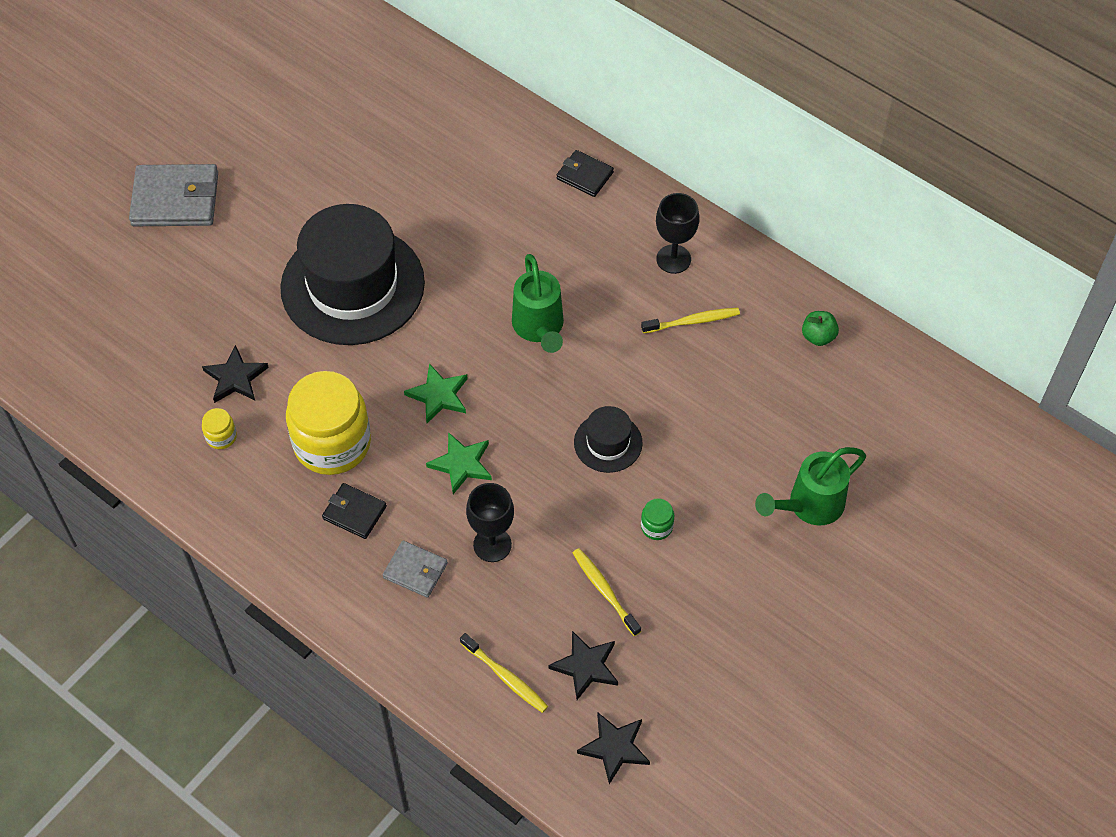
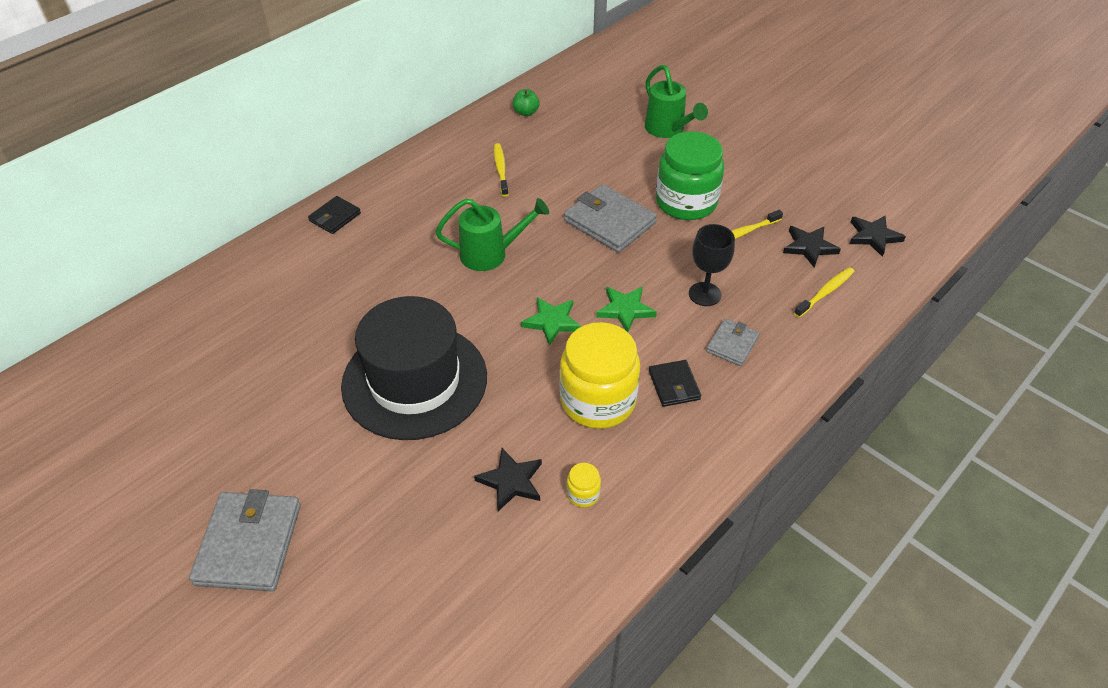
camera: 85 degrees left, 10 degrees down
black wallet [322,483,387,539] -> black wallet turned 45 degrees counterclockwise [649,360,701,407]
black hat [574,406,643,473] -> grey wallet [564,184,657,253]
green jar [641,498,674,540] -> green jar [656,131,724,220], size x2.48
black goblet [656,193,699,274] -> none

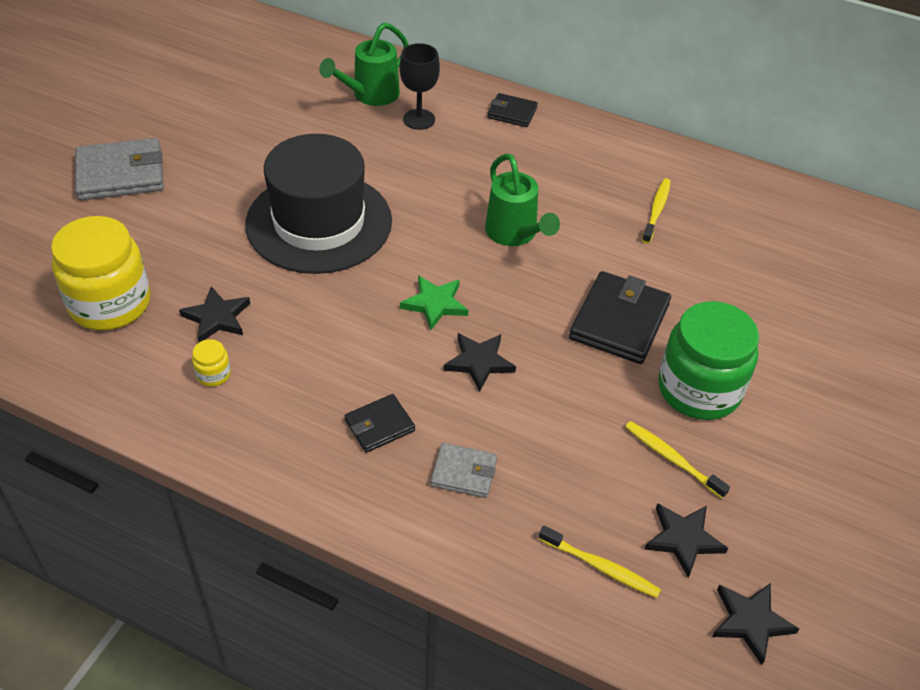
camera: 70 degrees right, 0 degrees up
yellow toothbrush [494,143,509,197] -> yellow toothbrush turned 45 degrees counterclockwise [642,178,671,244]
green apple [513,89,540,116] -> none
yellow jar [560,322,640,429] -> yellow jar moved to [51,216,151,331]
grey wallet [564,184,657,253] -> black wallet [569,271,671,364]
green star [596,287,657,332] -> black star [444,333,516,392]
green watering can [645,65,708,138] -> green watering can moved to [319,23,409,106]
black goblet [689,224,735,306] -> black goblet moved to [399,43,440,130]

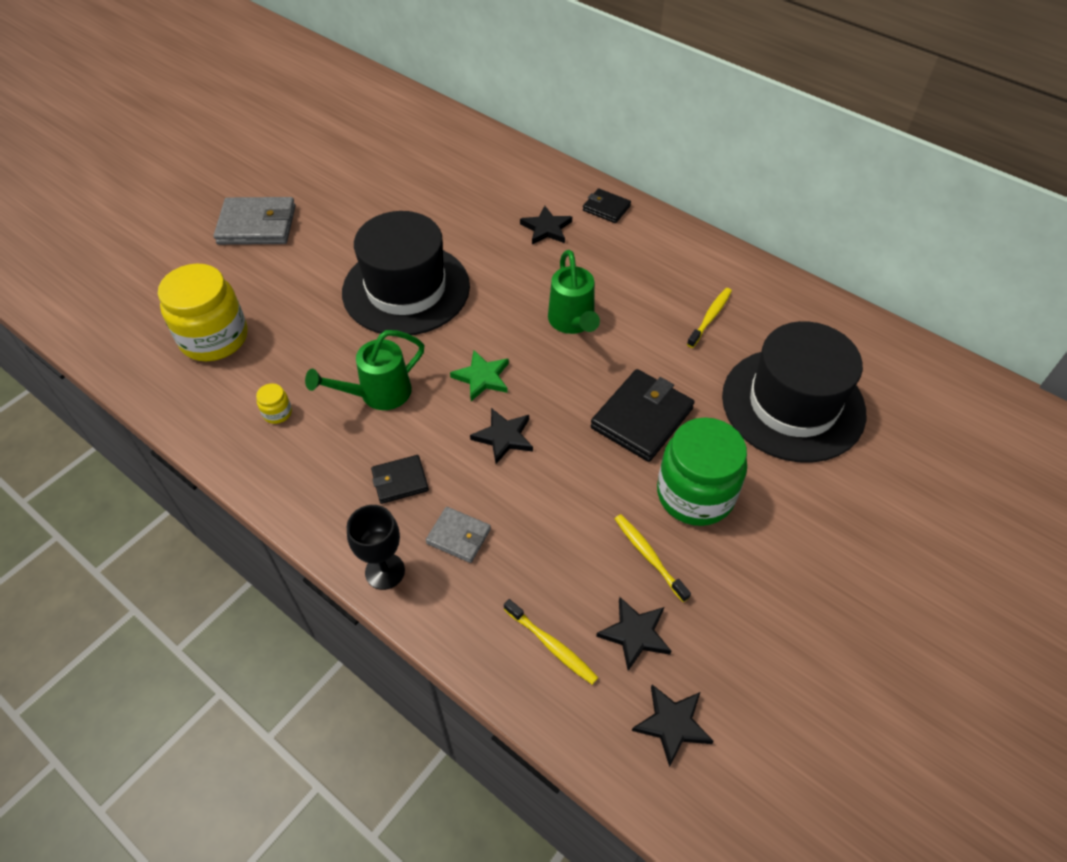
camera: 15 degrees right, 5 degrees up
black star [179,286,250,342] -> black star moved to [520,206,572,244]
green watering can [319,23,409,106] -> green watering can moved to [305,330,425,410]
black goblet [399,43,440,130] -> black goblet moved to [347,505,405,590]
none -> black hat [722,321,866,463]

